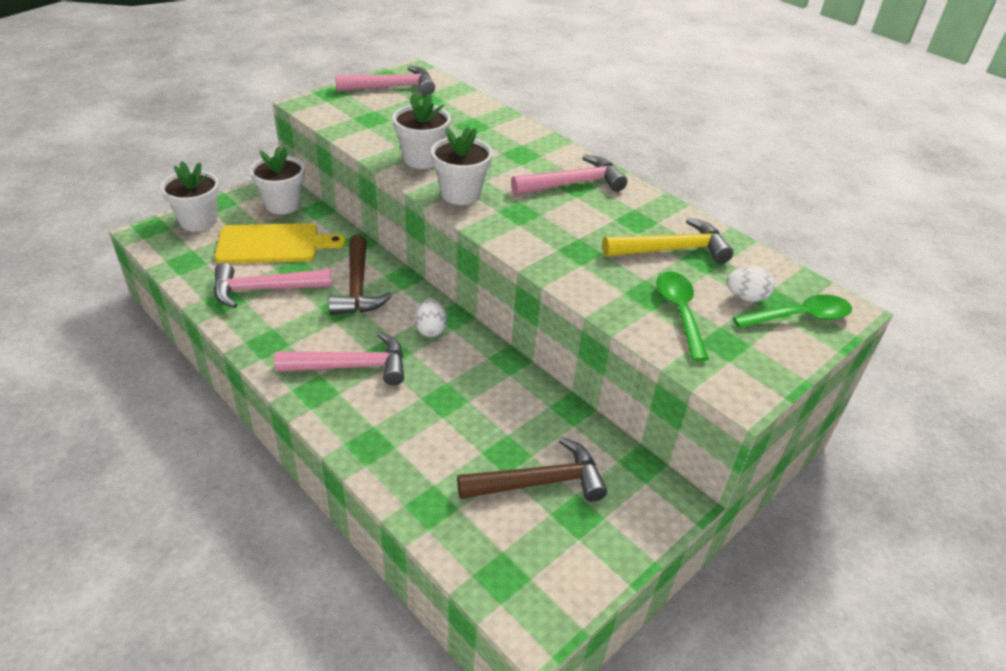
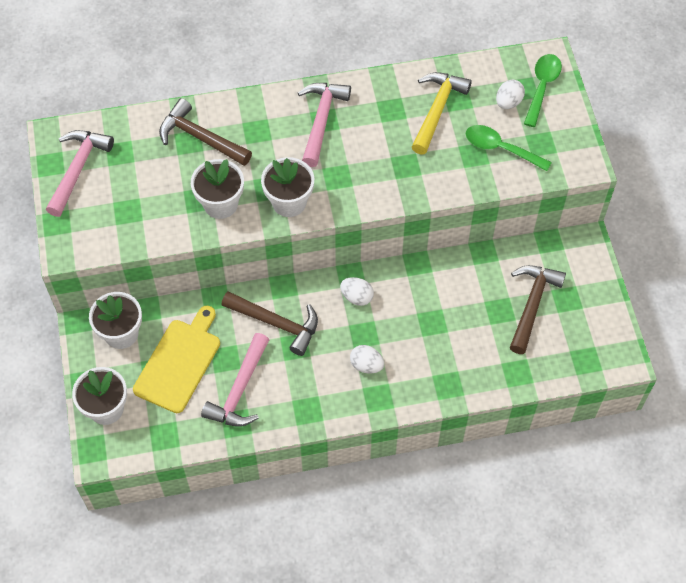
camera: 55 degrees left, 20 degrees up
pink hammer [274,332,404,385] -> white egg [350,345,384,374]
none -> brown hammer [159,98,252,166]

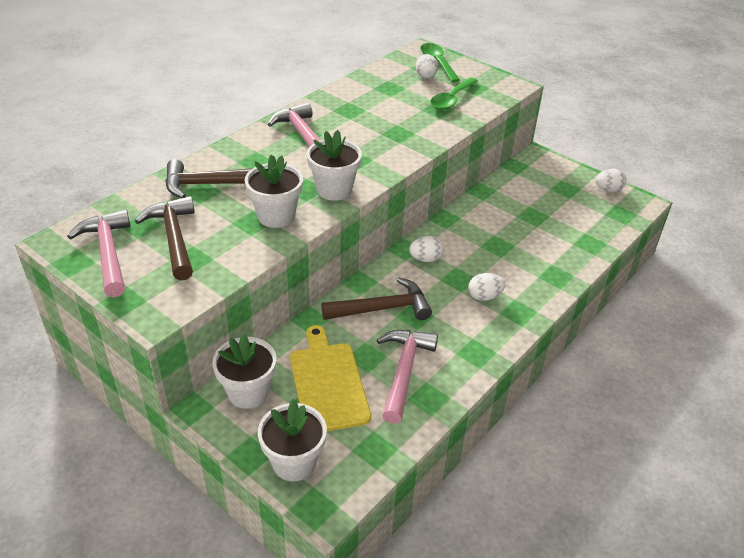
camera: 40 degrees left, 20 degrees down
pink hammer [201,333,269,427] -> pink hammer turned 150 degrees counterclockwise [377,330,438,424]
yellow hammer [412,72,472,155] -> none
green spoon [466,125,552,171] -> green spoon turned 45 degrees counterclockwise [430,78,478,110]
brown hammer [510,265,566,354] -> brown hammer moved to [135,196,195,280]
none -> white egg [596,169,627,192]

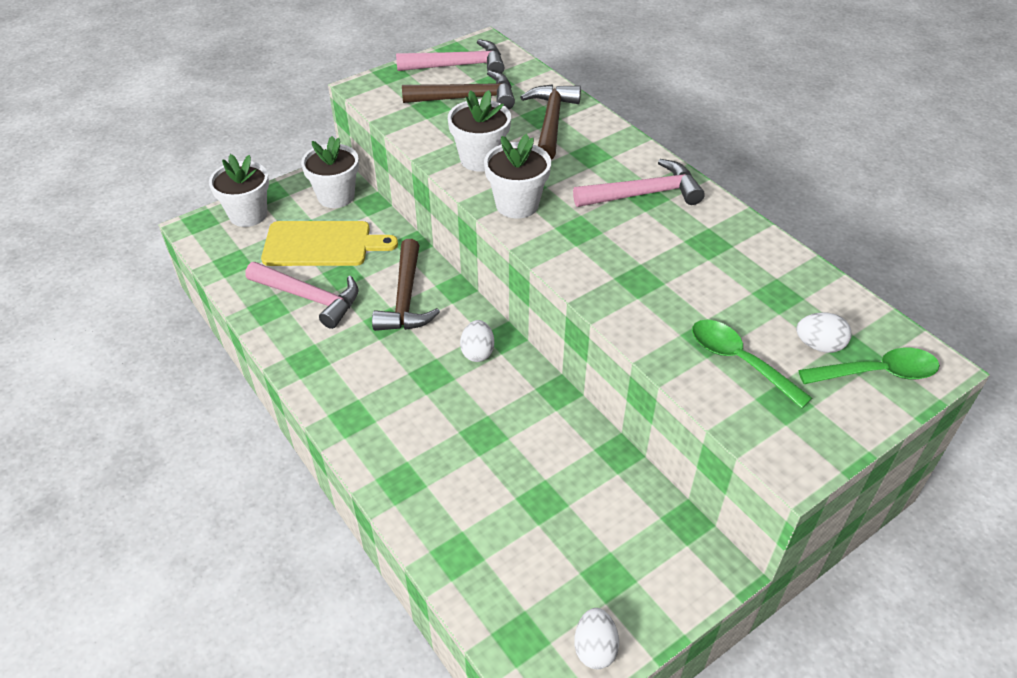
camera: 105 degrees right, 5 degrees up
white egg [468,273,505,301] -> none

